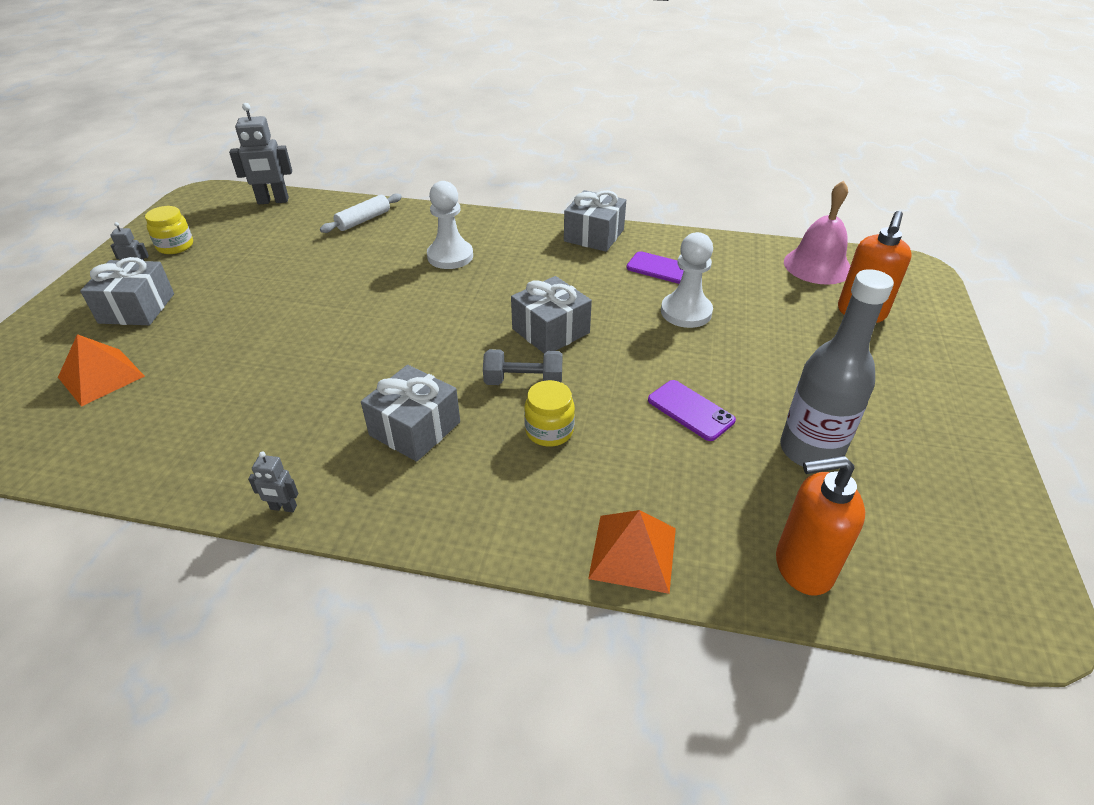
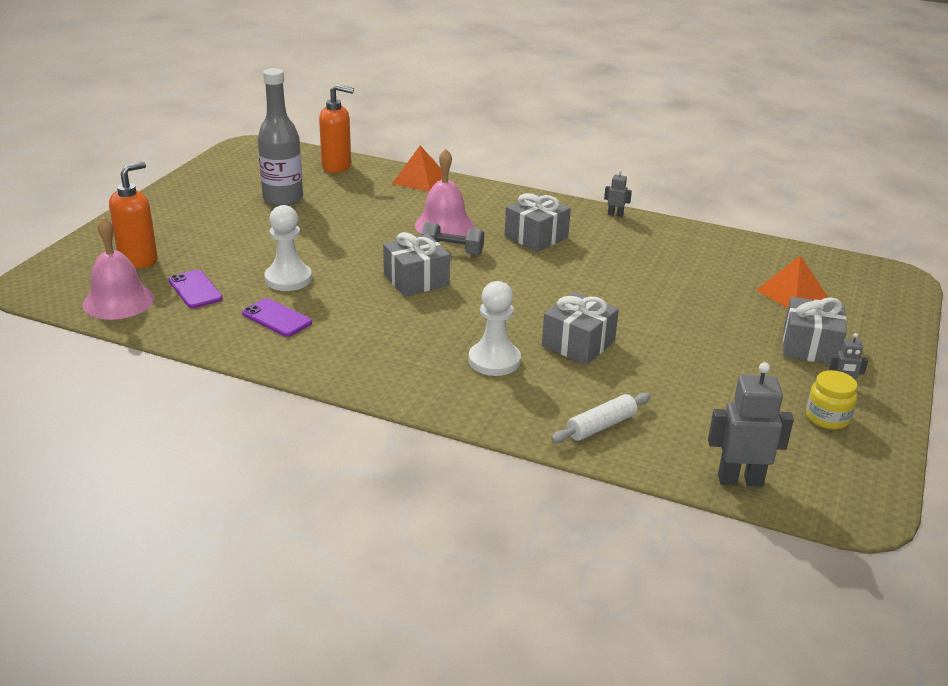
camera: 170 degrees left, 10 degrees down
yellow jar [524,380,575,447] -> pink bell [415,149,475,236]
grey gift [564,190,626,252] -> grey gift moved to [542,292,619,365]
purple phone [648,380,736,441] -> purple phone moved to [169,270,223,308]

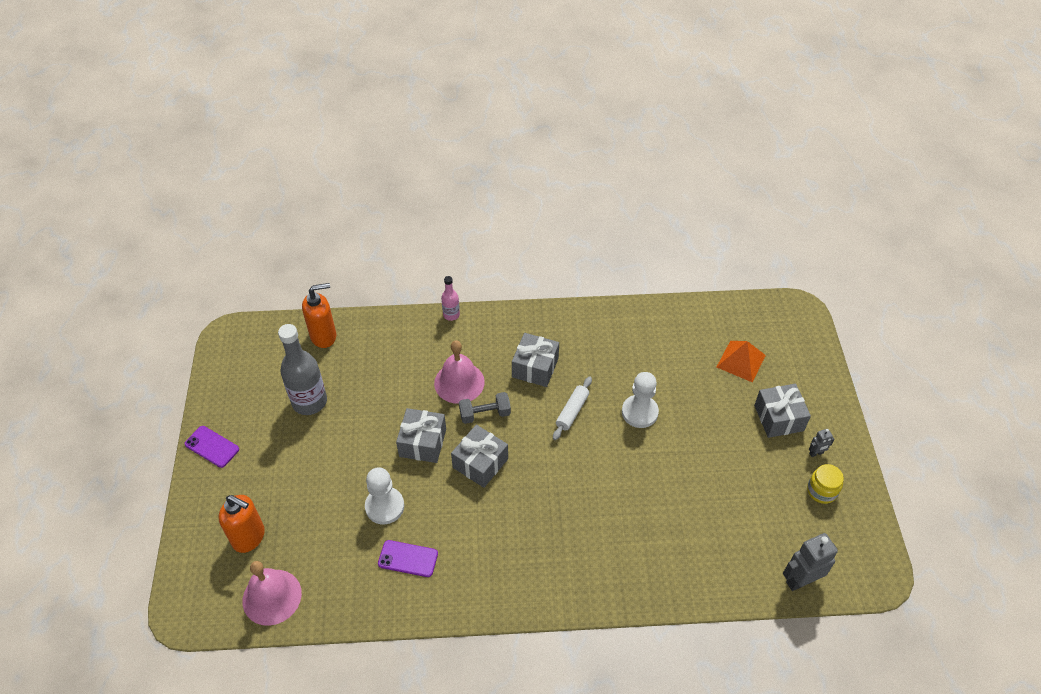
camera: 25 degrees left, 20 degrees up
orange soap dispenser [109,162,158,268] -> orange soap dispenser turned 105 degrees clockwise [219,495,265,553]
purple phone [169,270,223,308] -> purple phone moved to [185,426,239,468]
orange pyramid [392,146,442,192] -> none
white pawn [469,281,521,376] -> white pawn moved to [622,372,659,428]
grey gift [542,292,619,365] -> grey gift moved to [396,408,446,463]
white rolling pin [551,393,651,443] -> white rolling pin moved to [553,376,592,440]
grey robot [604,169,632,217] -> none
none -> pink bottle [441,276,460,321]

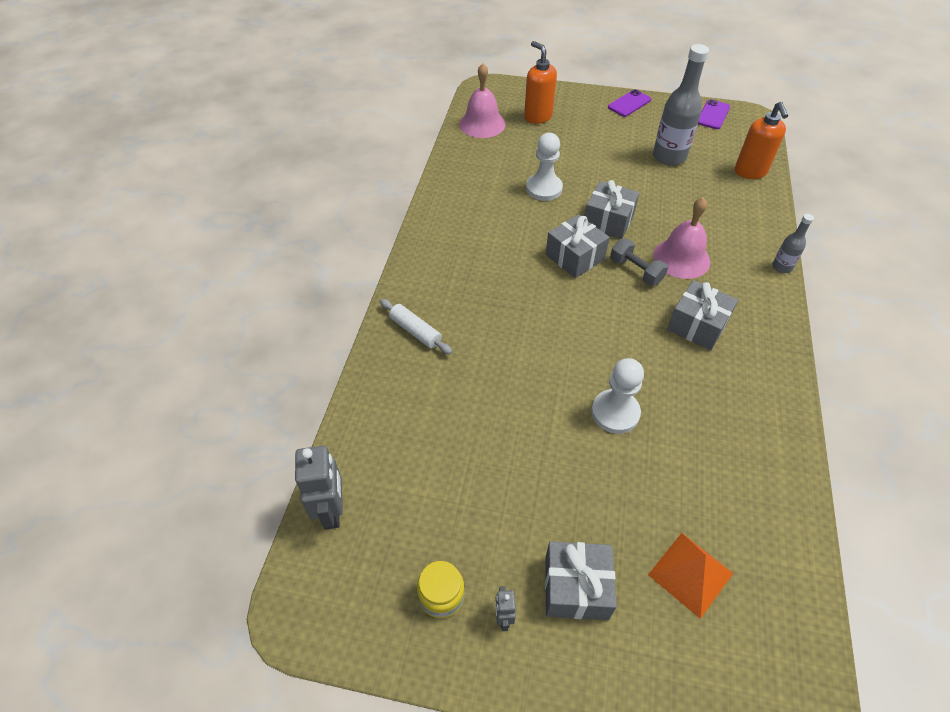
camera: 105 degrees right, 0 degrees up
orange soap dispenser [219,495,265,553] -> orange soap dispenser turned 105 degrees clockwise [524,41,557,124]
purple phone [378,540,438,577] -> purple phone moved to [698,99,730,129]
pink bottle [441,276,460,321] -> grey bottle [772,214,814,273]
grey dumbbell [459,392,511,424] -> grey dumbbell turned 45 degrees counterclockwise [610,239,668,286]
white rolling pin [553,376,592,440] -> white rolling pin moved to [380,299,452,354]

